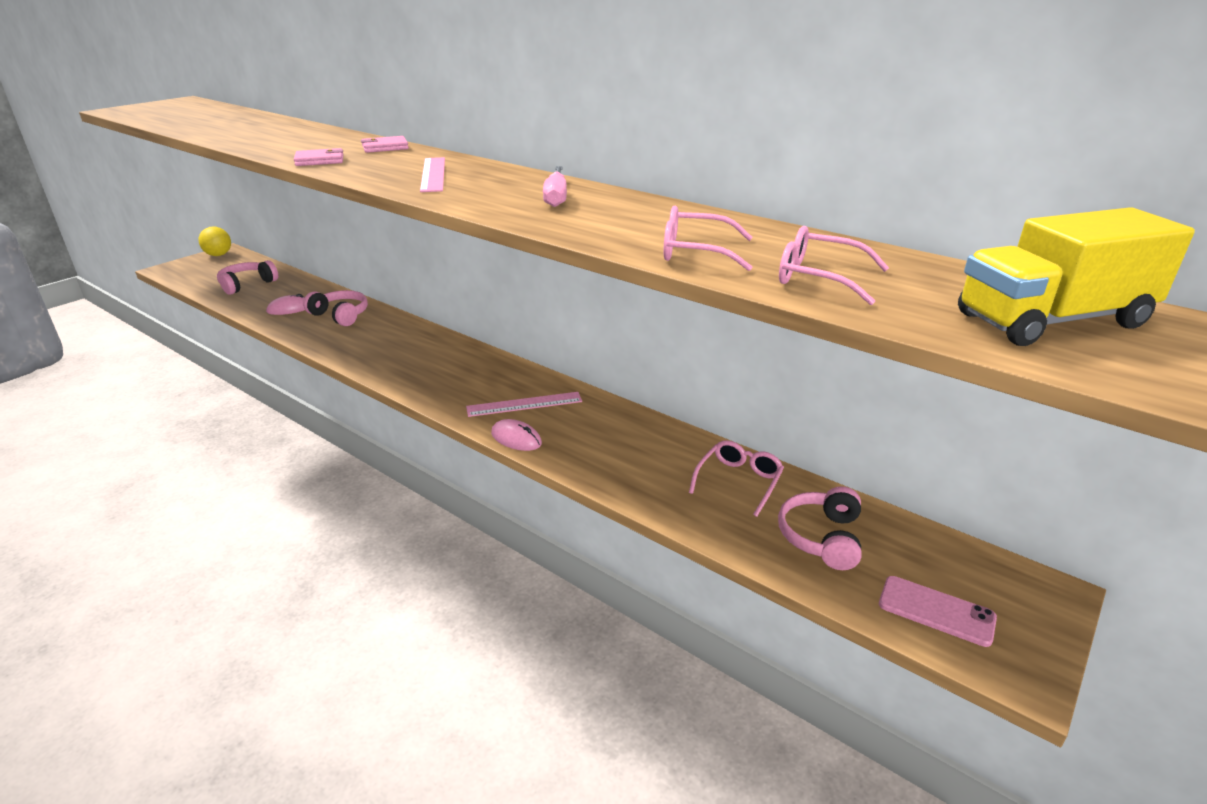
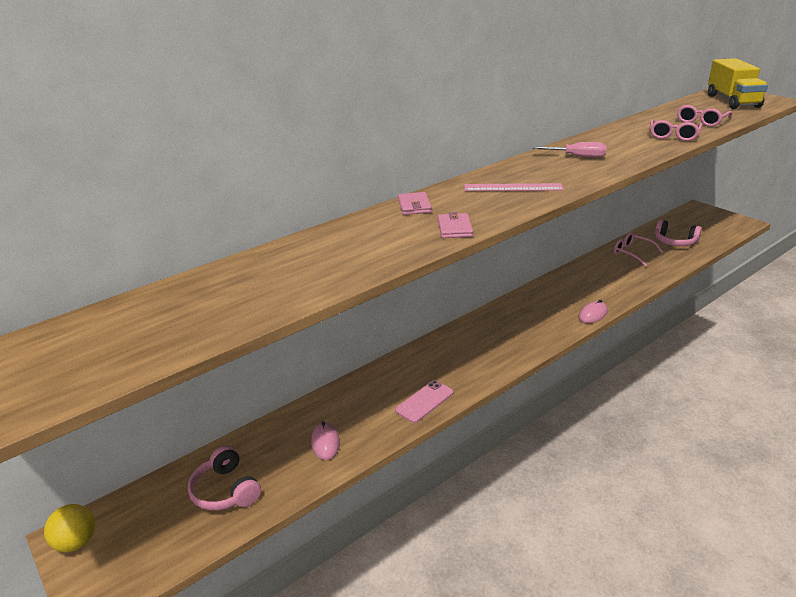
camera: 75 degrees left, 0 degrees up
pink headphones [303,290,368,326] -> none
pink ruler [466,392,582,417] -> none
pink phone [879,576,997,647] -> pink phone moved to [395,380,453,423]

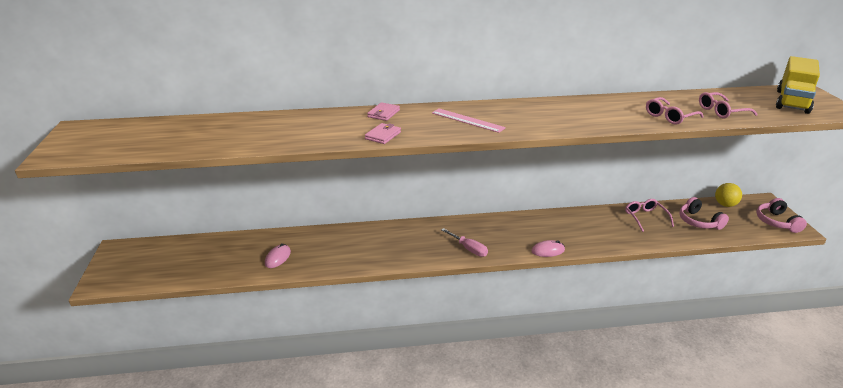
camera: 30 degrees right, 0 degrees up
yellow ball [44,504,95,552] -> yellow ball moved to [715,183,742,207]
pink headphones [188,446,261,510] -> pink headphones moved to [756,198,807,233]
pink phone [395,380,453,423] -> none
pink screwdriver [532,142,607,158] -> pink screwdriver moved to [441,228,488,257]

